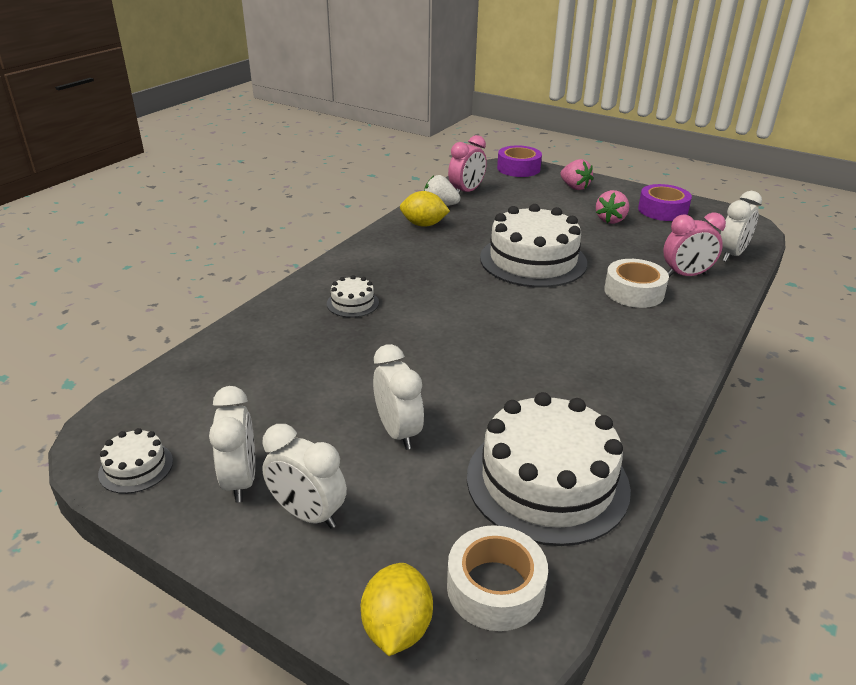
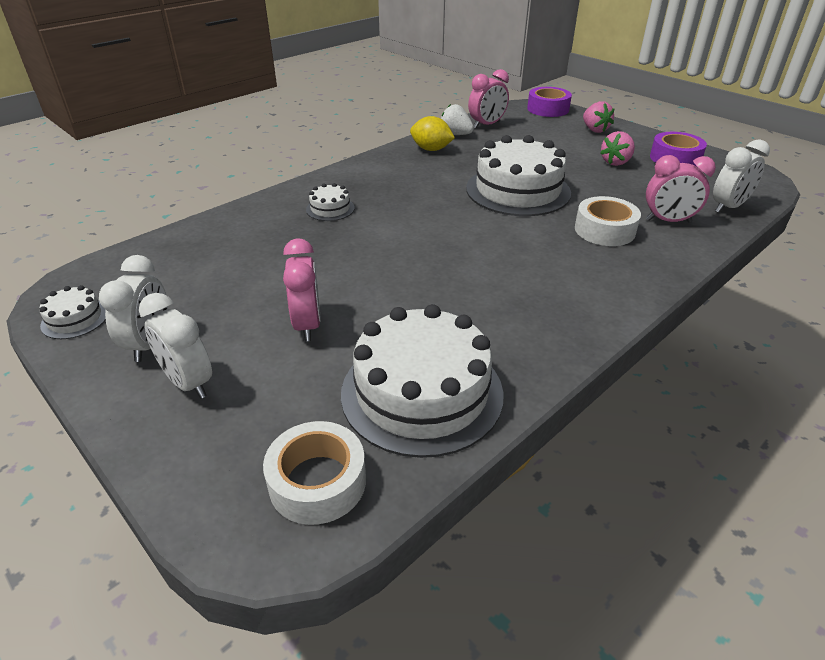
camera: 15 degrees right, 5 degrees up
yellow lemon [361,563,433,656] -> none
white clock [373,344,424,450] -> pink clock [283,238,321,341]

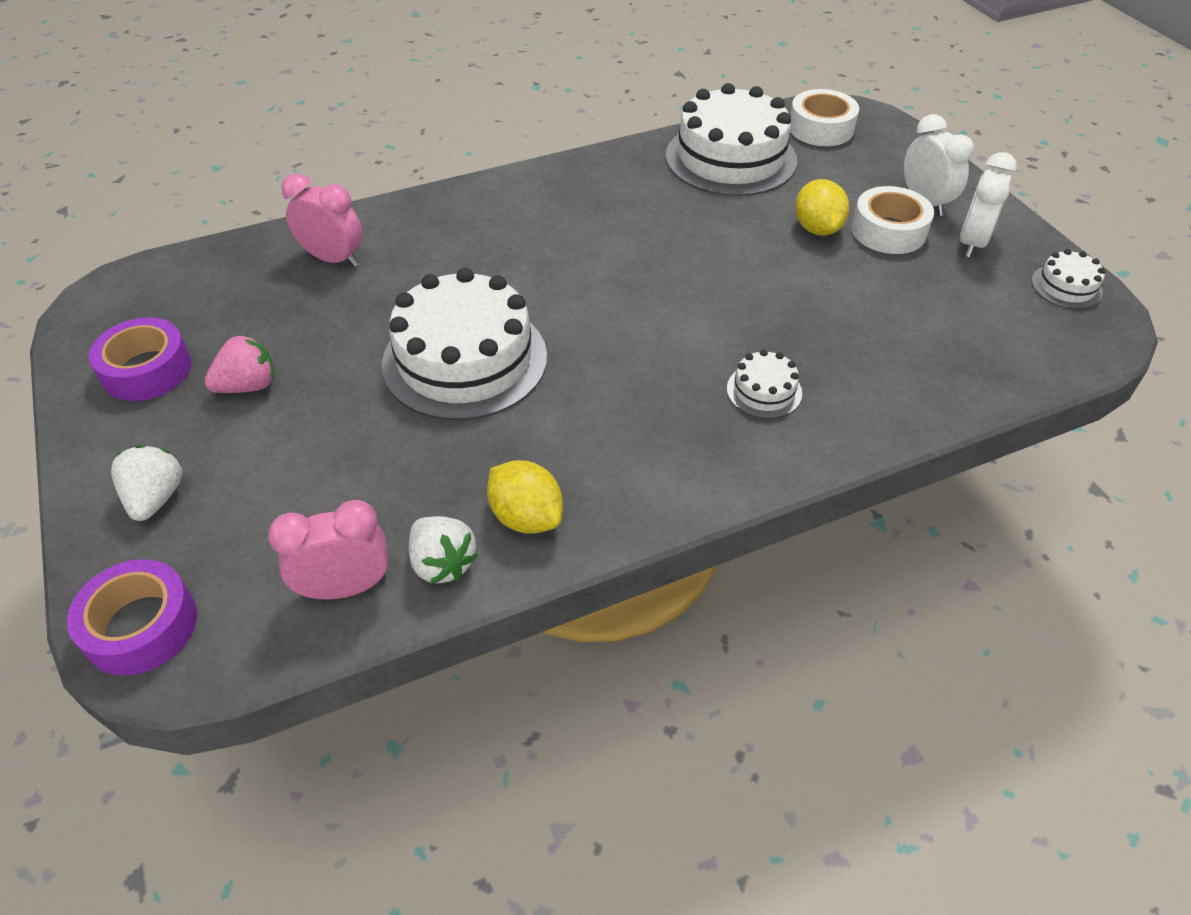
camera: 160 degrees left, 10 degrees up
pink clock [283,238,321,341] -> yellow lemon [795,179,849,235]
white tape [575,196,641,246] -> white tape moved to [852,186,934,254]
pink strawberry [583,101,615,133] -> white strawberry [111,445,183,521]
white clock [713,139,770,213] -> none

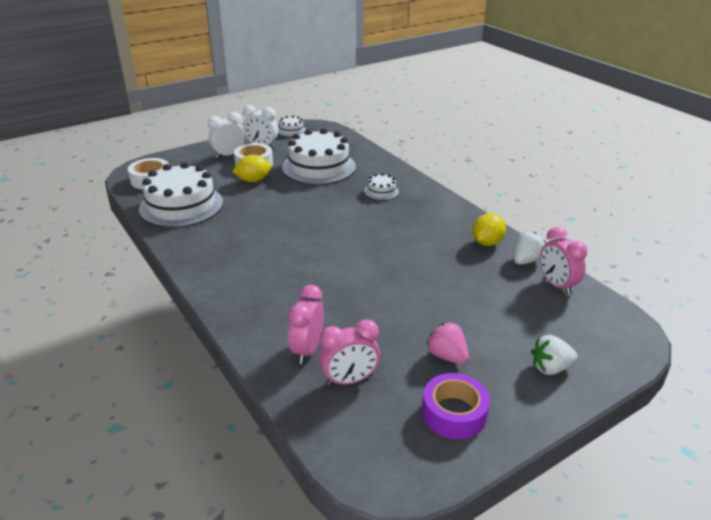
camera: 100 degrees left, 15 degrees down
purple tape [67,559,197,676] -> none
white cake [382,268,547,420] -> white cake moved to [282,128,356,185]
none -> pink clock [319,319,380,386]

